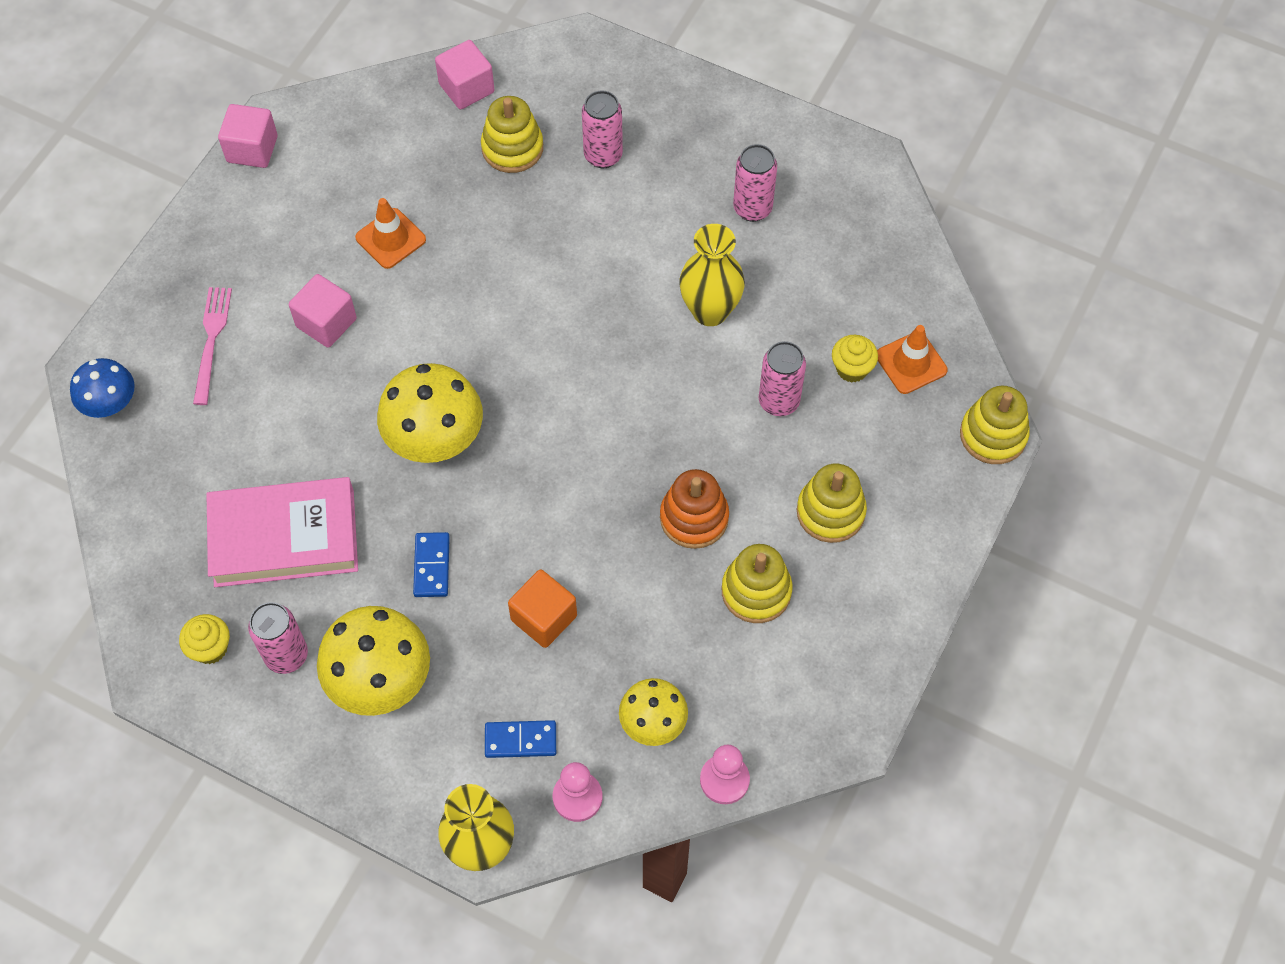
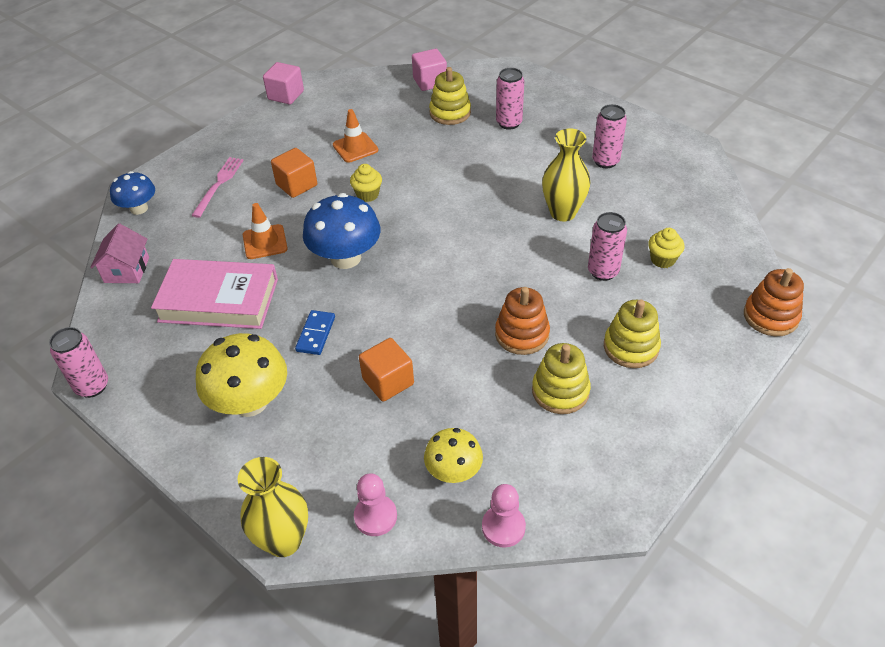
camera: 15 degrees right, 15 degrees down
yellow cupcake [179,614,230,664] -> yellow cupcake moved to [350,164,382,202]
pink can [248,602,308,674] -> pink can moved to [49,327,108,398]
pink cube [289,274,357,348] -> orange cube [271,148,317,198]
yellow mushroom [377,363,483,463] -> blue mushroom [303,193,380,269]
blue domino [485,720,556,758] -> none
orange traffic cone [877,325,948,394] -> orange traffic cone moved to [243,203,288,259]
yellow stacking toy [960,386,1030,464] -> orange stacking toy [744,268,804,336]
none -> pink house [90,223,149,283]

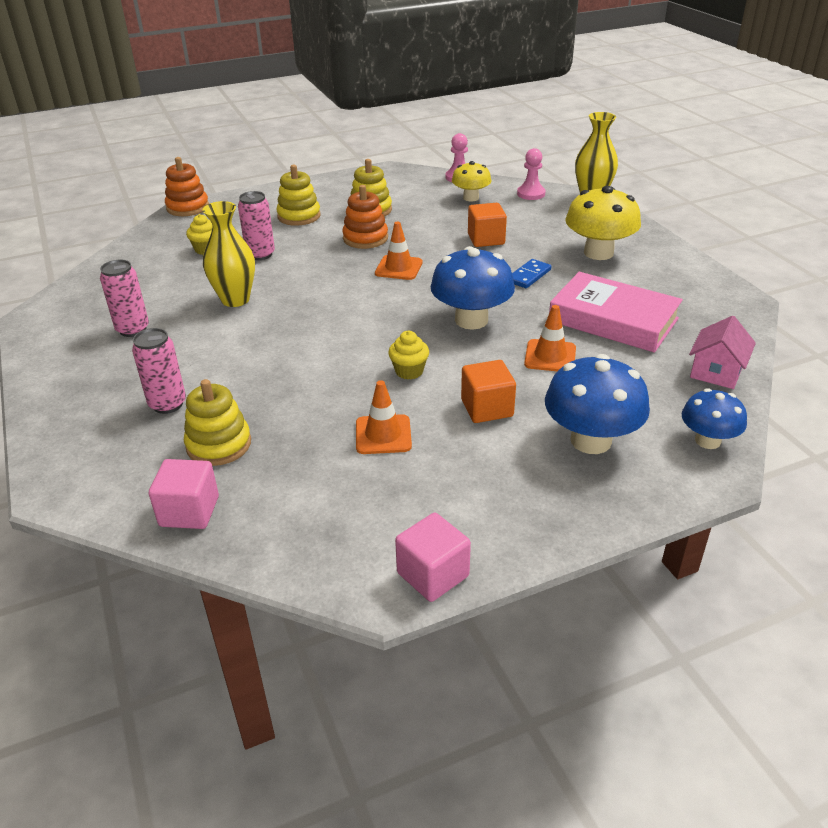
camera: 155 degrees left, 10 degrees down
pink can [49,327,108,398] -> none
pink fork [191,157,244,218] -> blue mushroom [545,354,650,454]
none -> orange traffic cone [375,222,422,280]

